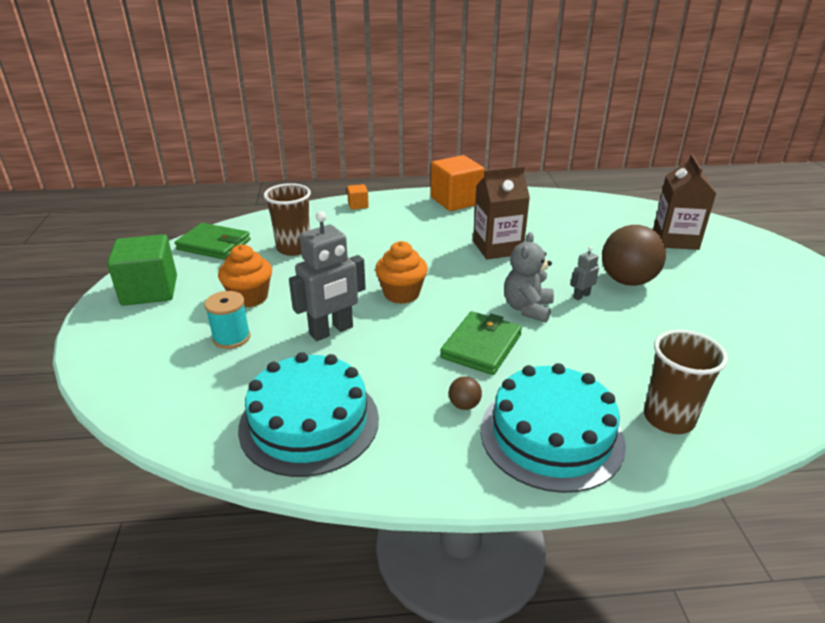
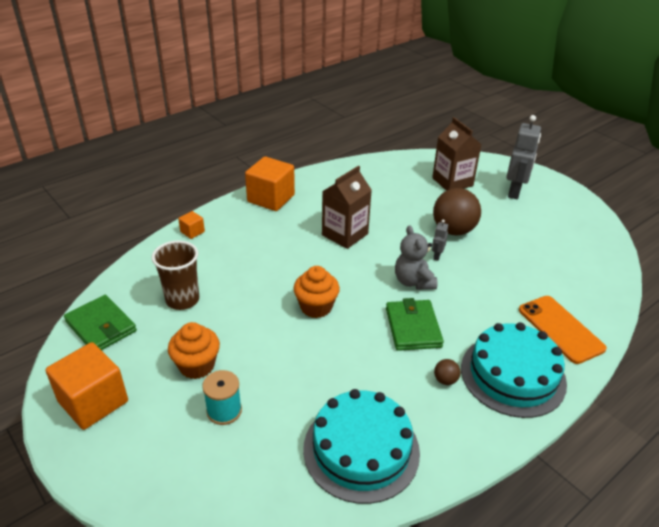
camera: 35 degrees left, 5 degrees up
green cube [107,234,177,306] -> orange cube [45,342,128,430]
green wallet [175,223,251,260] -> green wallet turned 60 degrees clockwise [64,295,137,350]
grey robot [289,211,366,341] -> grey robot moved to [507,115,541,199]
brown cup [644,330,728,434] -> orange phone [519,296,607,364]

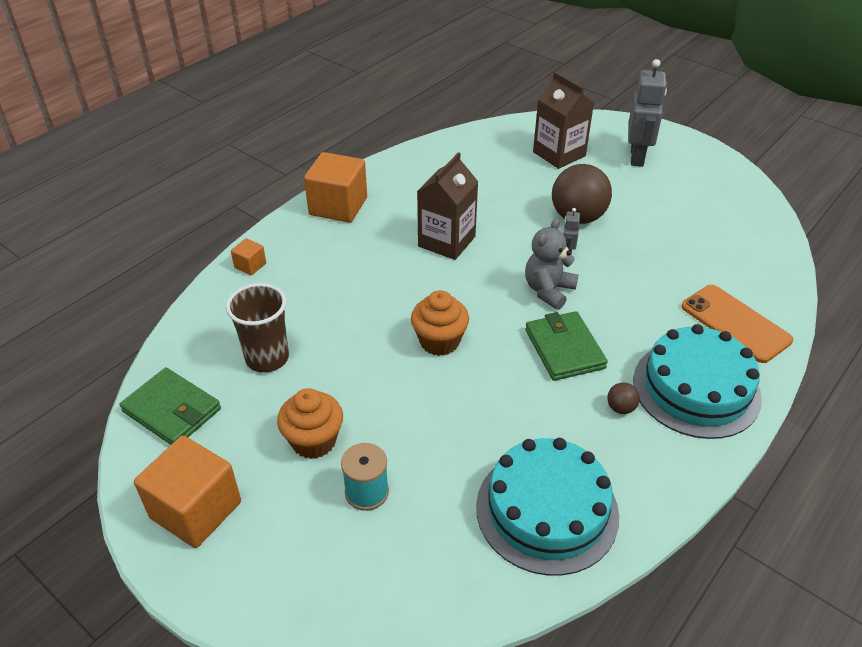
camera: 10 degrees left, 5 degrees up
grey teddy bear [395,225,438,290] -> grey teddy bear turned 60 degrees clockwise [525,218,578,310]

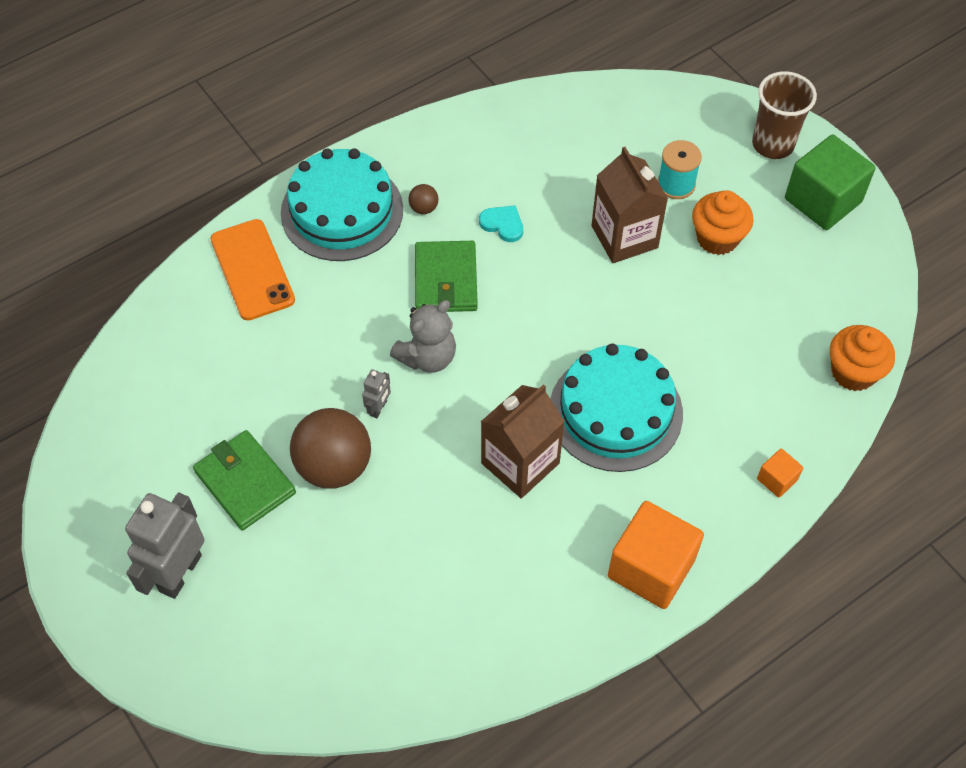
camera: 165 degrees left, 15 degrees up
green wallet [120,368,221,445] -> green wallet moved to [193,430,296,530]
orange cube [134,436,241,548] -> green cube [785,135,876,230]
brown cup [226,283,289,373] -> brown cup moved to [752,71,817,159]
orange cupcake [411,290,469,356] -> orange cupcake moved to [830,325,895,391]
turquoise cake [476,438,619,576] -> turquoise cake moved to [550,344,683,472]
brown carton [533,72,594,169] -> brown carton moved to [592,147,668,263]
none -> turquoise heart [479,205,523,242]

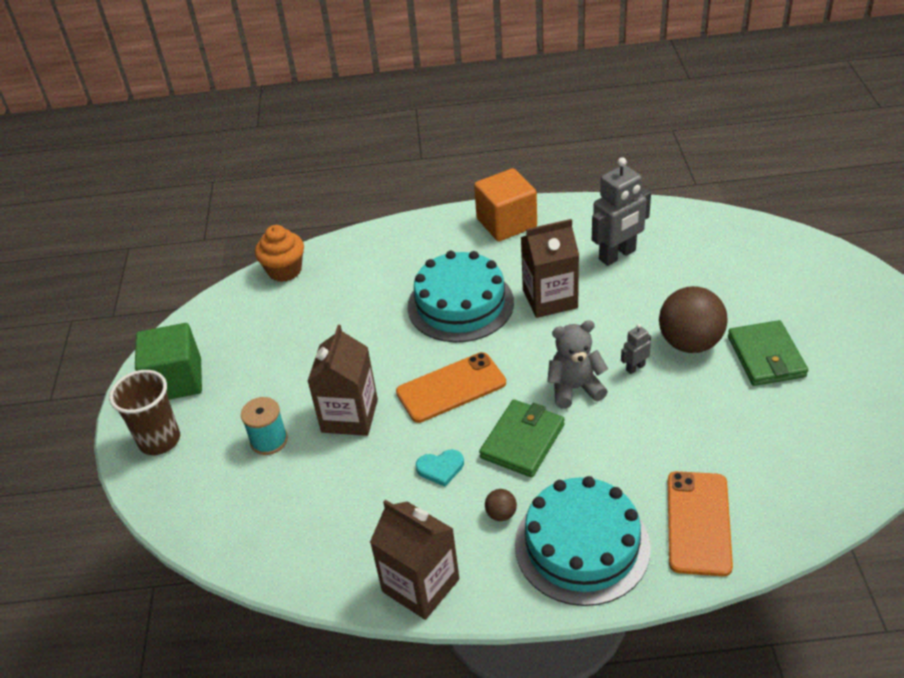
camera: 145 degrees left, 15 degrees down
grey robot [125,492,205,599] -> grey robot moved to [592,157,651,266]
turquoise heart [479,205,523,242] -> turquoise heart turned 75 degrees counterclockwise [416,450,464,487]
orange cupcake [692,190,754,255] -> none
orange cube [757,449,803,498] -> none
none -> brown carton [370,500,459,620]
none -> orange phone [396,352,506,423]

